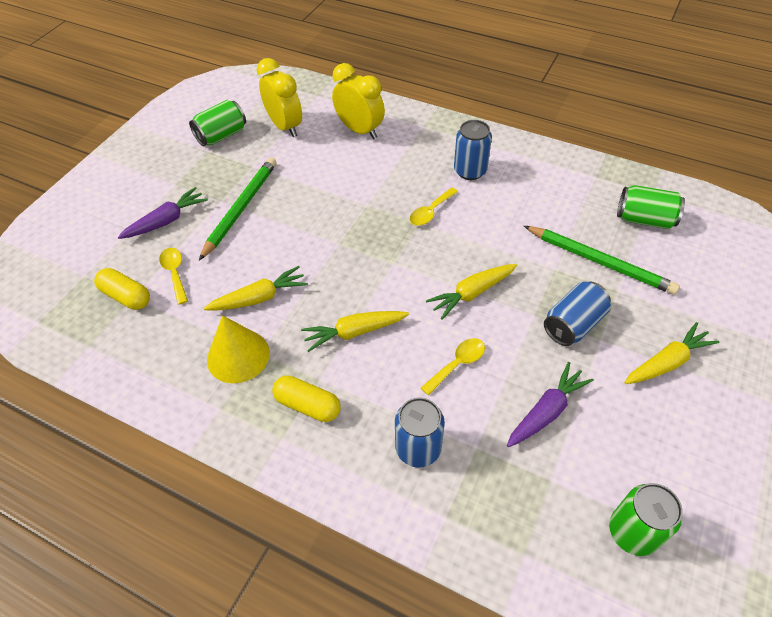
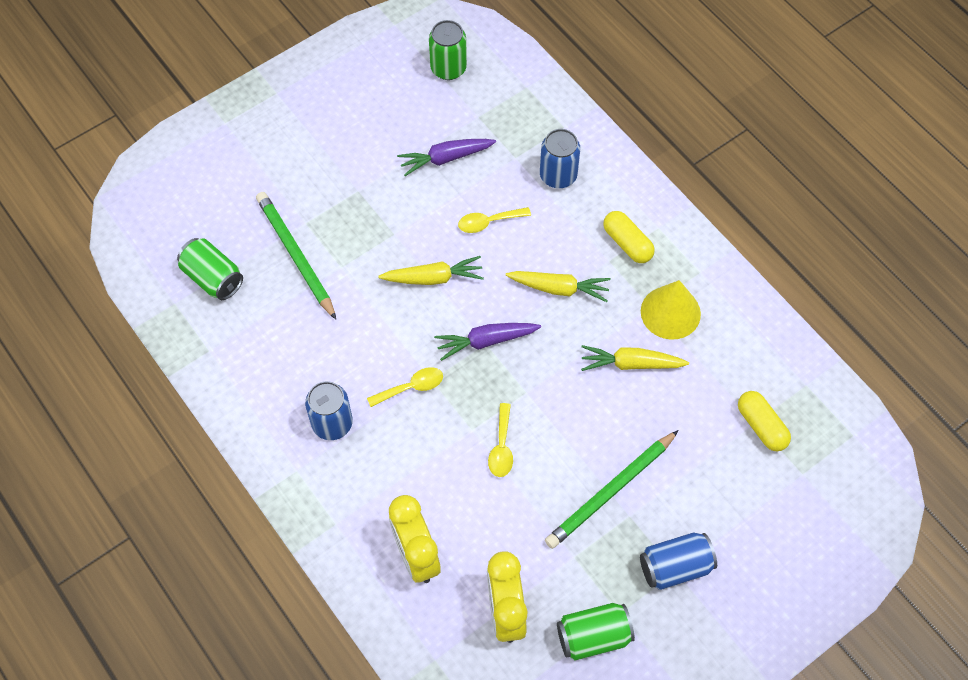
camera: 155 degrees left, 10 degrees up
purple carrot [118,187,208,239] -> purple carrot moved to [434,323,541,361]
yellow spoon [159,248,188,305] -> yellow spoon moved to [488,403,513,477]
blue can [544,282,611,346] -> blue can moved to [640,532,717,590]
yellow carrot [624,322,719,384] -> none

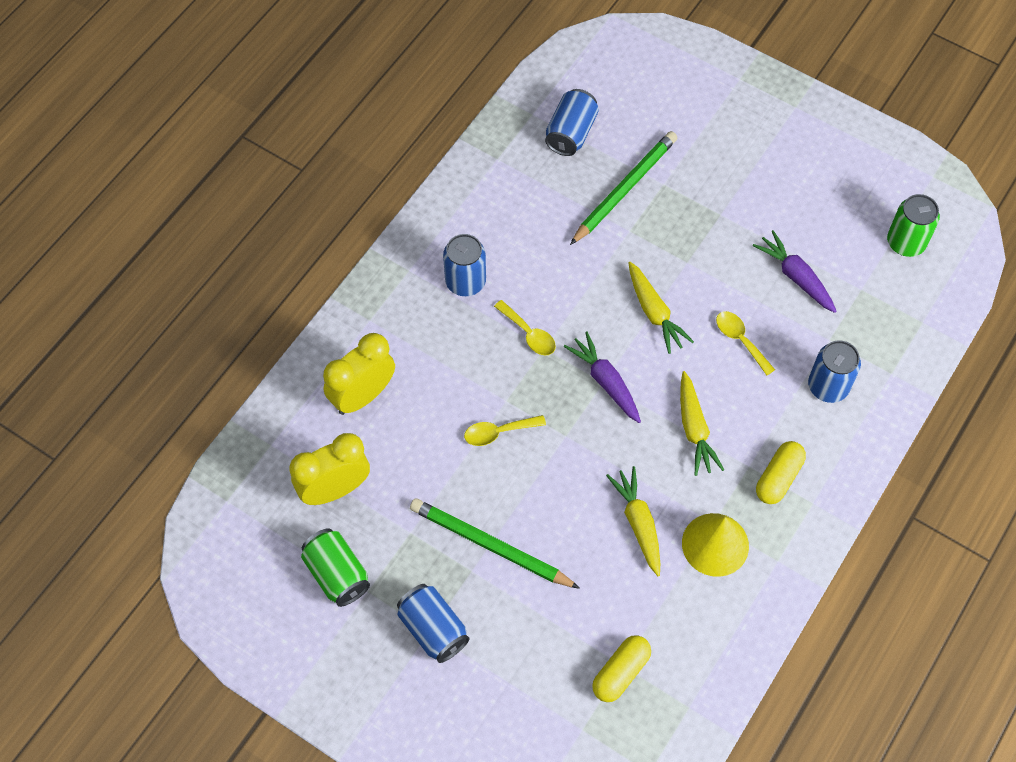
camera: 70 degrees right, 0 degrees up
green can [177,238,243,300] -> blue can [545,89,599,156]

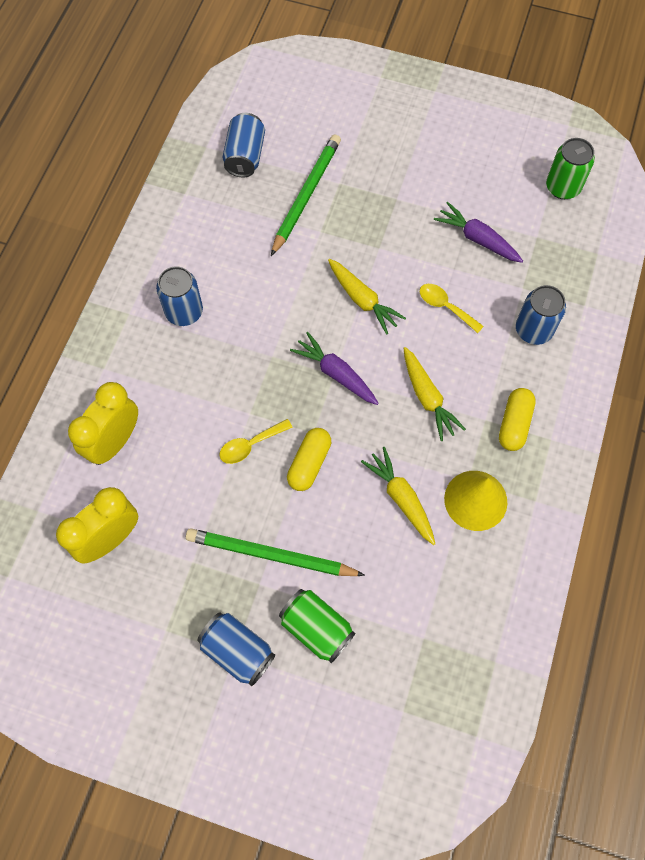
camera: 15 degrees left, 5 degrees up
green can [301,528,370,607] -> green can moved to [279,589,355,663]
yellow spoon [494,300,556,355] -> none
yellow capsule [592,635,651,702] -> yellow capsule moved to [287,428,331,491]

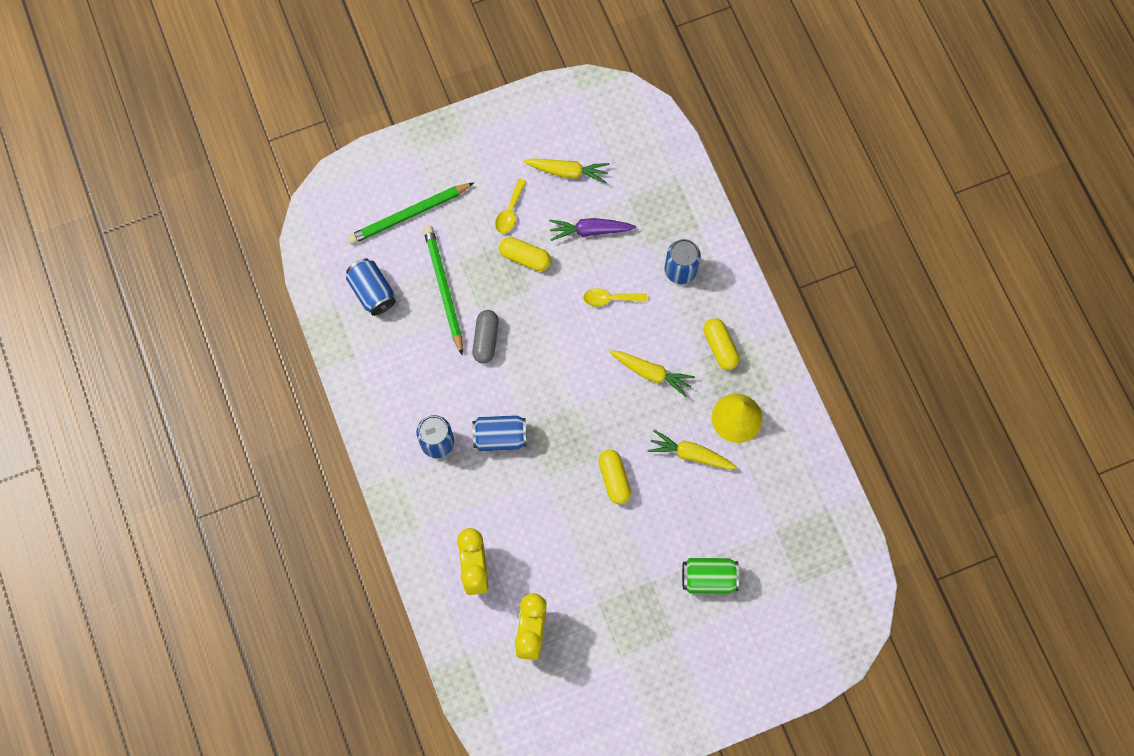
camera: 40 degrees left, 5 degrees up
green pencil [186,528,365,576] -> green pencil moved to [347,183,474,244]
blue can [197,612,275,686] -> blue can moved to [472,415,527,451]
yellow spoon [219,419,293,464] -> yellow spoon moved to [495,178,526,234]
purple carrot [290,332,379,405] -> none
yellow carrot [328,259,406,335] -> yellow carrot moved to [524,158,609,184]
green can [546,138,595,199] -> none
none -> grey capsule [472,310,499,364]
none -> yellow capsule [499,237,551,271]

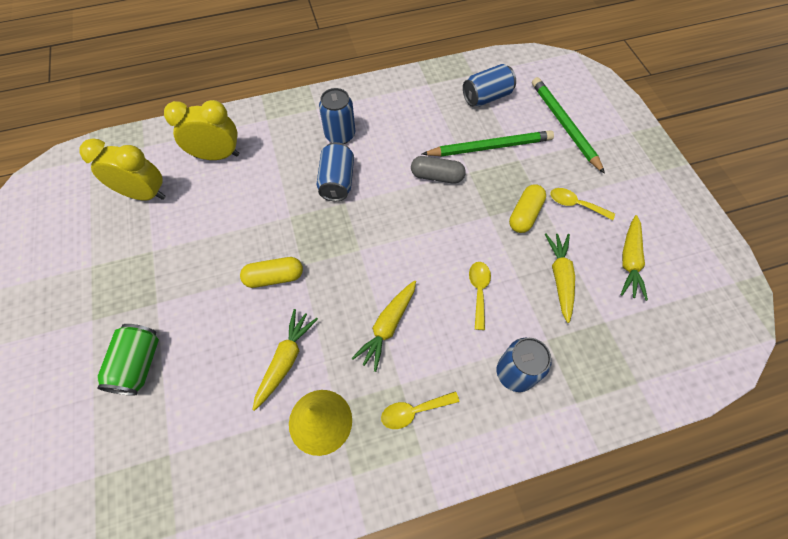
camera: 95 degrees right, 10 degrees down
purple carrot [549,218,636,241] -> yellow carrot [545,233,575,323]
yellow capsule [704,318,739,370] -> yellow spoon [381,391,460,429]

